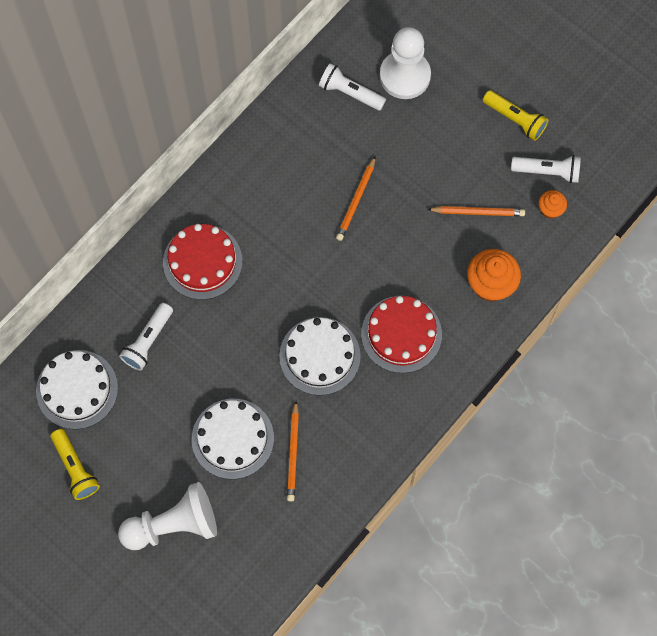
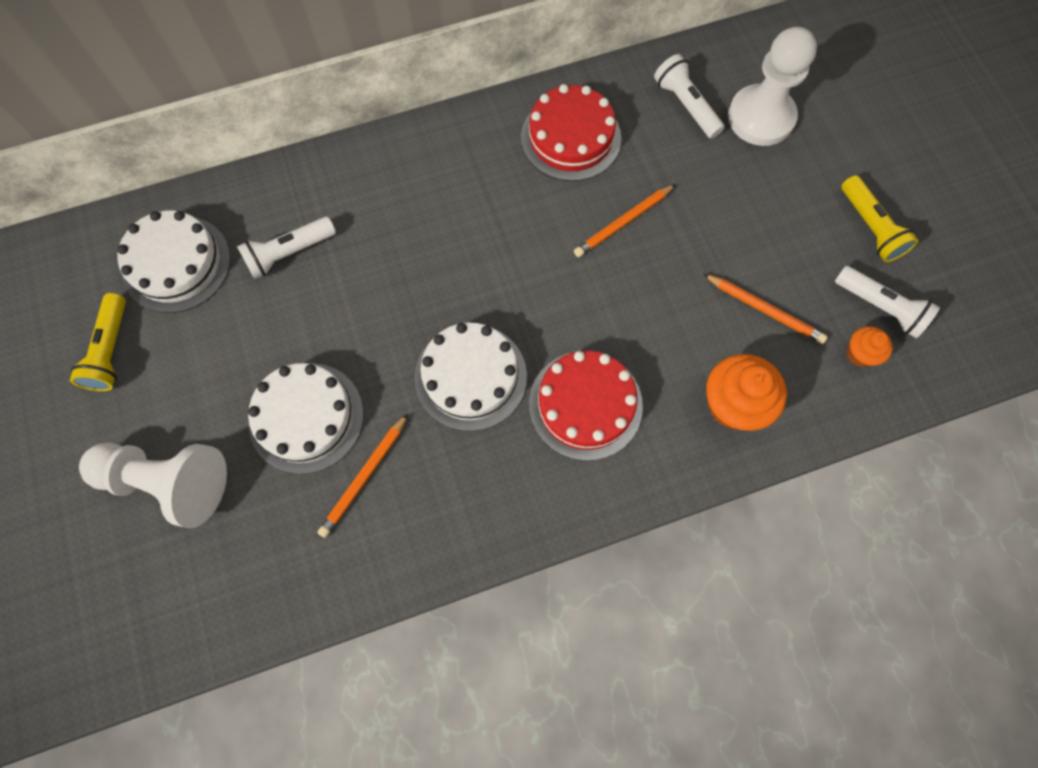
camera: 30 degrees right, 0 degrees up
red cake [163,224,242,300] -> red cake moved to [521,84,621,181]

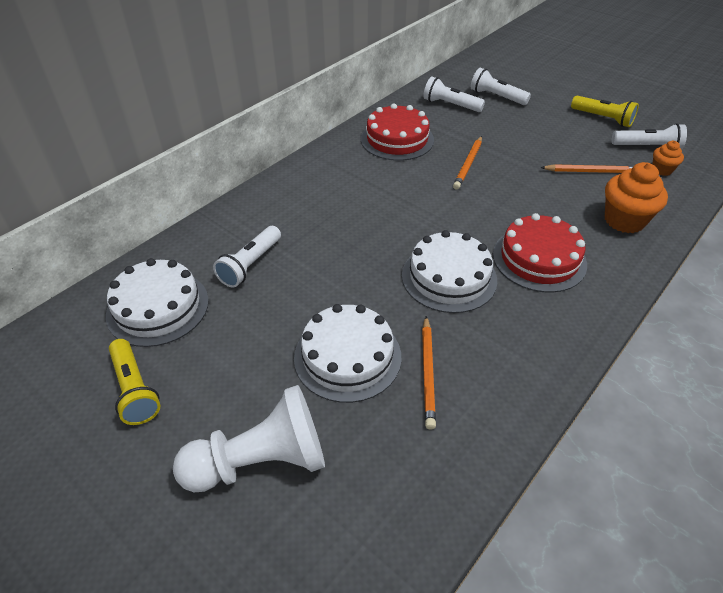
camera: 30 degrees left, 25 degrees down
white pawn [728,27,817,146] -> white flashlight [471,68,531,105]

